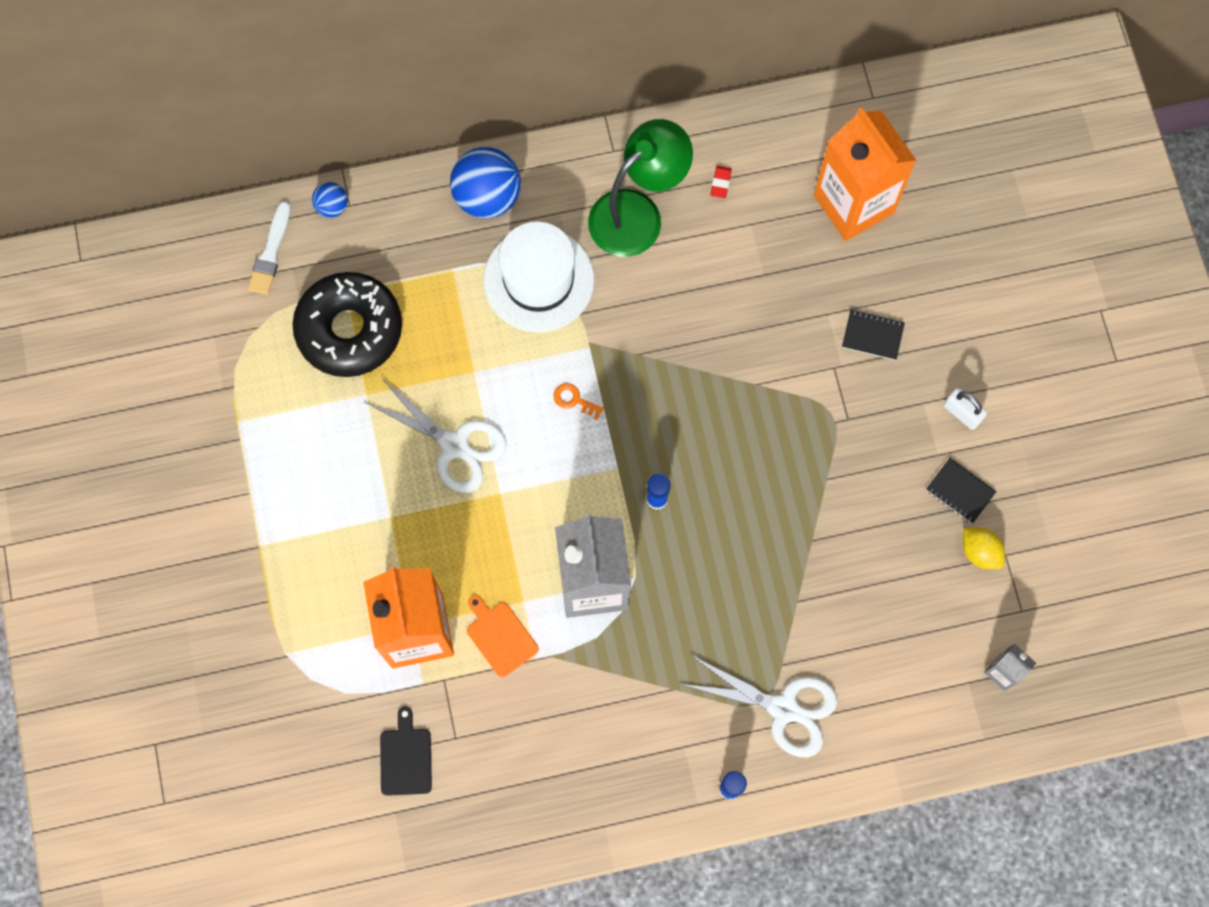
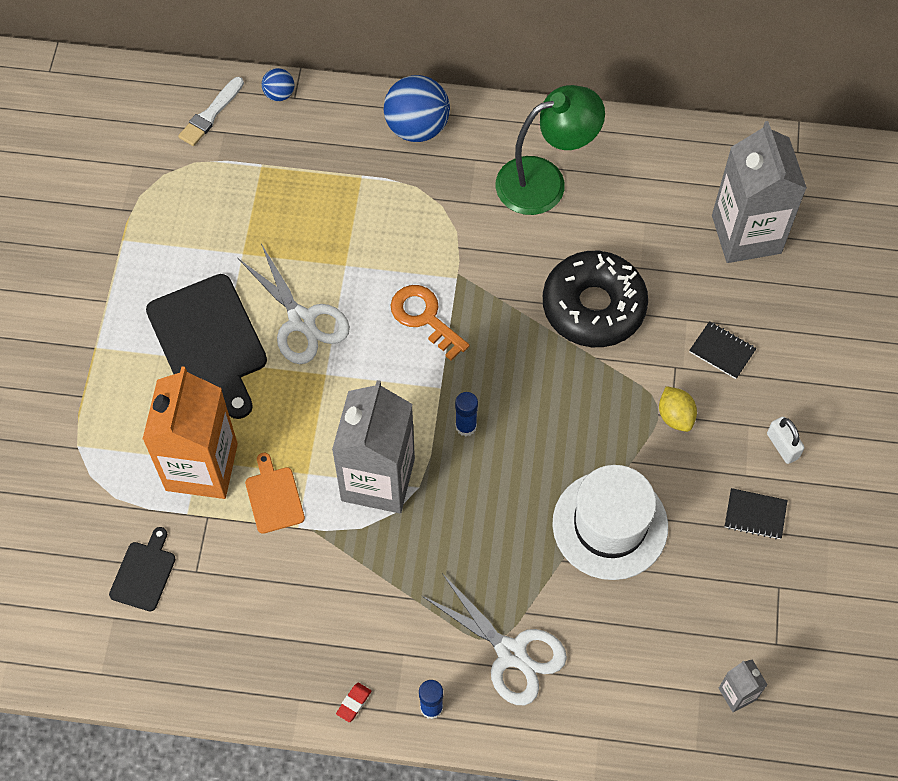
camera: 20 degrees right, 10 degrees down
black donut [292,272,402,377] -> black donut moved to [543,251,648,347]
white hat [483,222,594,332] -> white hat moved to [552,465,668,580]
orange key [553,383,604,420] -> orange key [391,285,470,361], size x1.87
red eraser [711,166,732,198] -> red eraser moved to [336,683,371,722]
orange carton [814,107,916,241] -> grey carton [712,121,807,263]
black notebook [926,458,997,523] -> black notebook turned 45 degrees counterclockwise [725,488,788,539]
yellow lemon [963,528,1005,569] -> yellow lemon moved to [659,386,697,432]
none -> black cutting board [146,274,267,419]

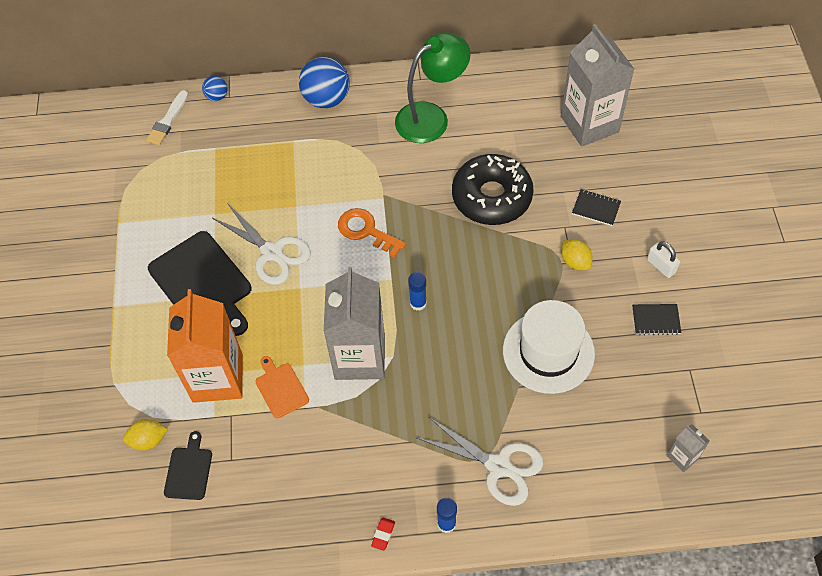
camera: 10 degrees left, 5 degrees down
none -> yellow lemon [123,419,168,451]

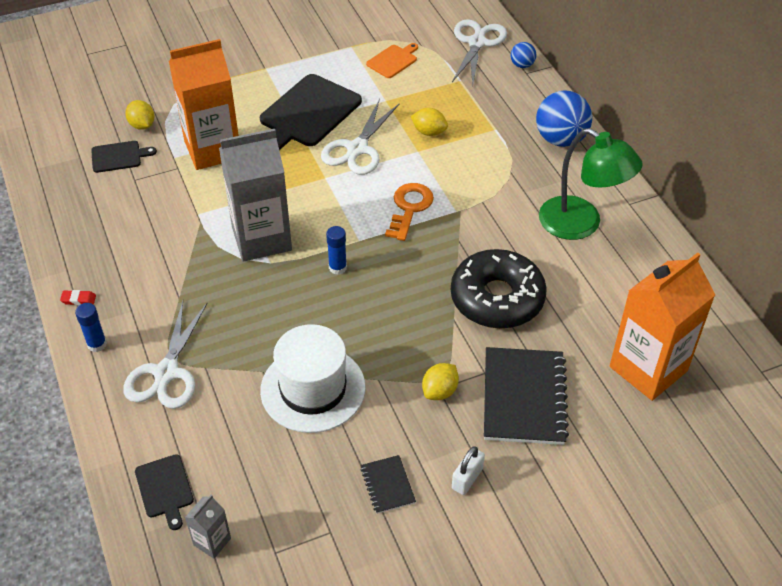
camera: 70 degrees right, 10 degrees down
white brush [146,90,188,145] -> white scissors [452,19,507,85]
orange cutting board [255,356,309,419] -> orange cutting board moved to [366,43,418,78]
grey carton [561,24,634,147] -> orange carton [610,253,715,401]
black notebook [572,189,621,226] -> black notebook [484,347,569,445], size x2.06
none -> black cutting board [135,454,194,530]
none -> yellow lemon [411,108,448,136]

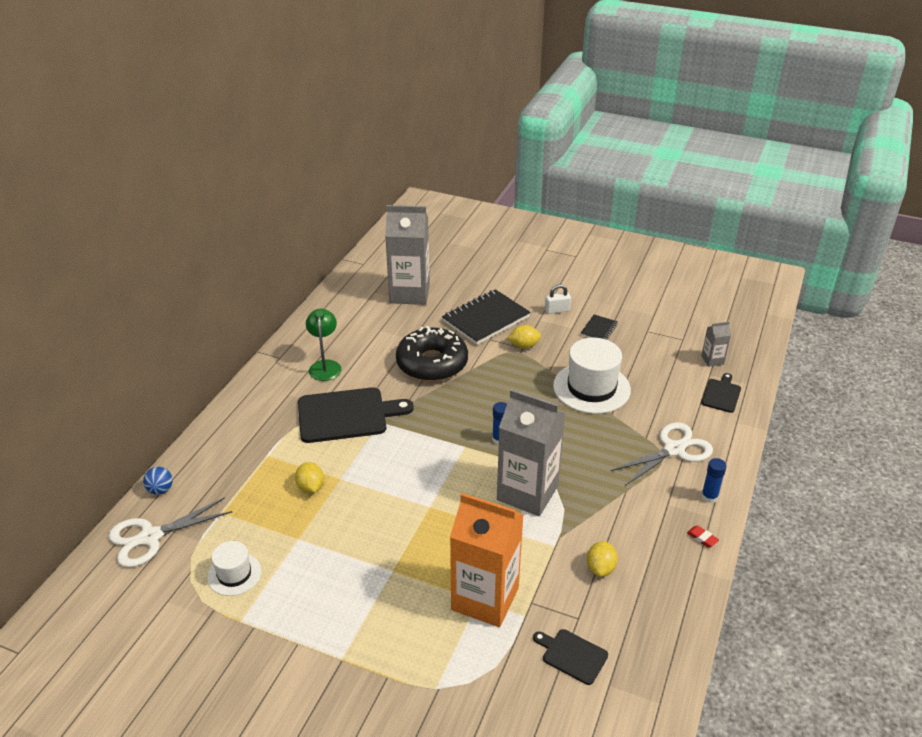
camera: 135 degrees left, 10 degrees down
yellow lemon [125,100,155,130] -> yellow lemon moved to [587,541,618,577]
black cutting board [260,74,362,150] -> black cutting board moved to [298,387,414,443]
white scissors [321,99,400,175] -> none
orange cutting board [366,43,418,78] -> white hat [207,541,261,596]
orange key [385,183,434,241] -> none
blue ball [536,90,592,147] -> none
green lamp [539,128,642,240] -> green lamp [306,309,341,381], size x0.65
orange carton [610,253,715,401] -> grey carton [385,205,430,305]

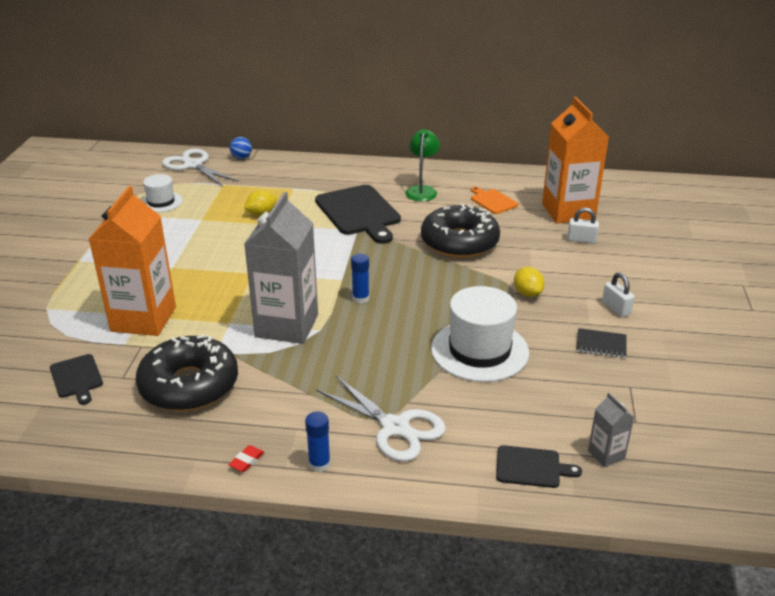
camera: 75 degrees right, 5 degrees down
green lamp [306,309,341,381] -> green lamp turned 60 degrees counterclockwise [405,129,440,201]
grey carton [385,205,430,305] -> orange carton [542,97,609,223]
black notebook [442,289,531,345] -> none
black cutting board [533,629,608,685] -> black cutting board turned 135 degrees clockwise [50,354,103,405]
yellow lemon [587,541,618,577] -> black donut [136,334,238,411]
none -> orange cutting board [471,186,518,214]
none -> white padlock [567,208,599,244]

